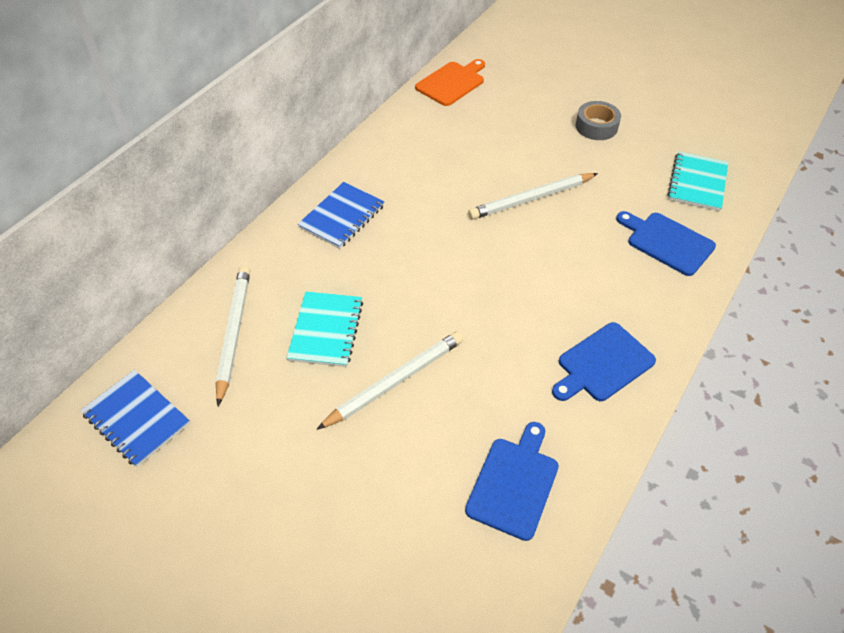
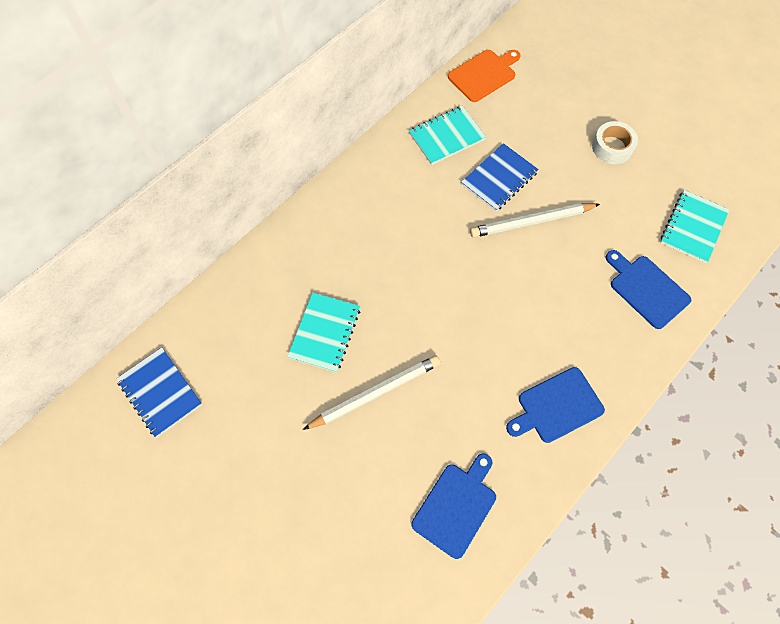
camera: 10 degrees right, 15 degrees up
white pencil [216,265,250,406] -> none
blue notebook [298,182,385,249] -> blue notebook moved to [461,143,539,211]
grey tape [576,101,621,140] -> white tape [592,121,638,164]
none -> turquoise notebook [409,106,486,165]

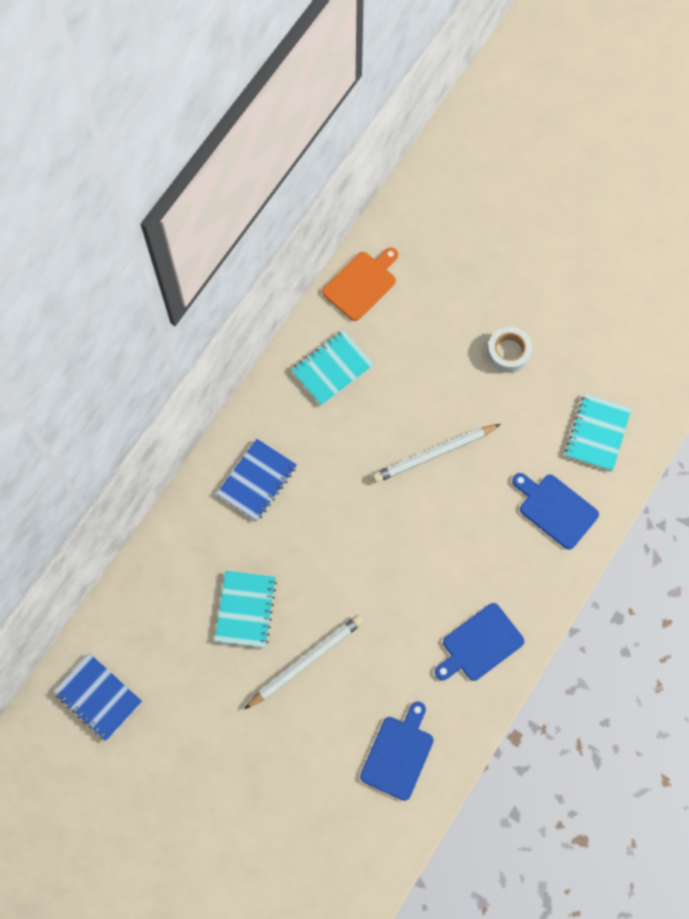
camera: 10 degrees left, 5 degrees up
blue notebook [461,143,539,211] -> blue notebook moved to [216,439,297,521]

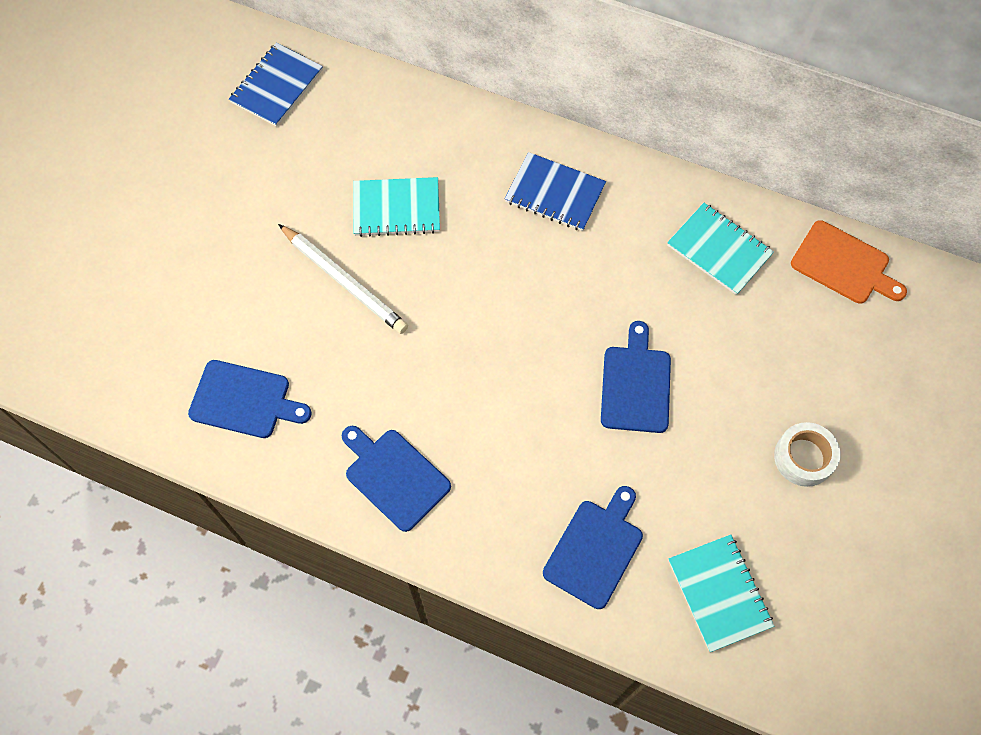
camera: 80 degrees right, 5 degrees down
white pencil [372,424,501,483] -> blue cutting board [601,321,671,433]
turquoise notebook [565,393,632,471] -> turquoise notebook turned 60 degrees clockwise [668,534,775,652]

